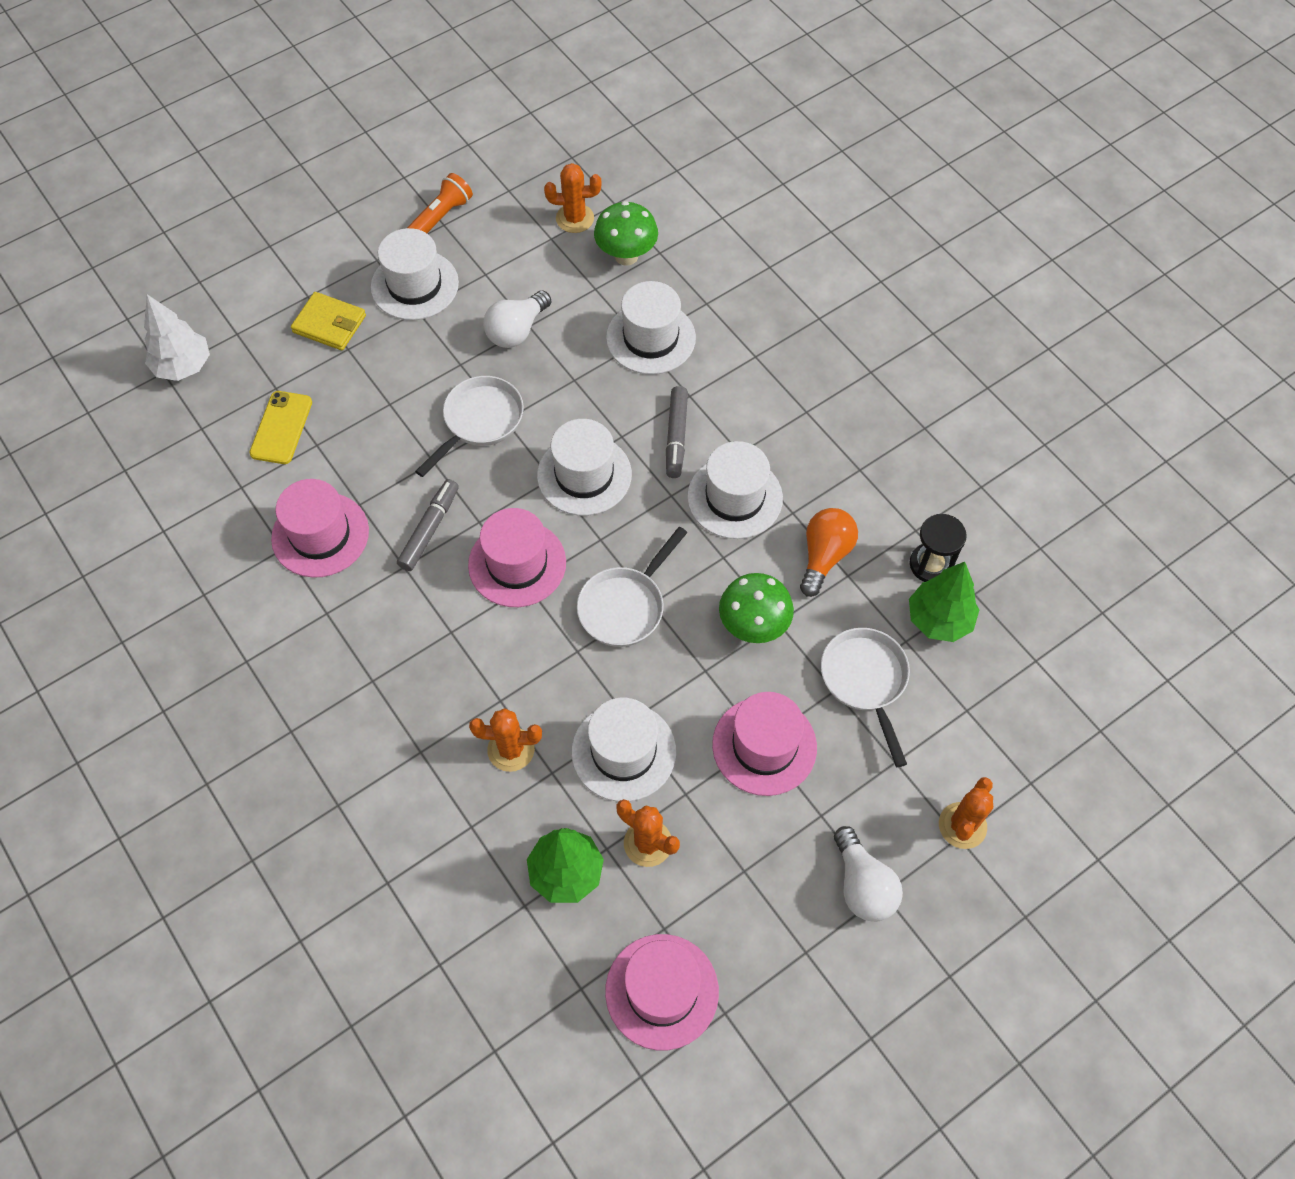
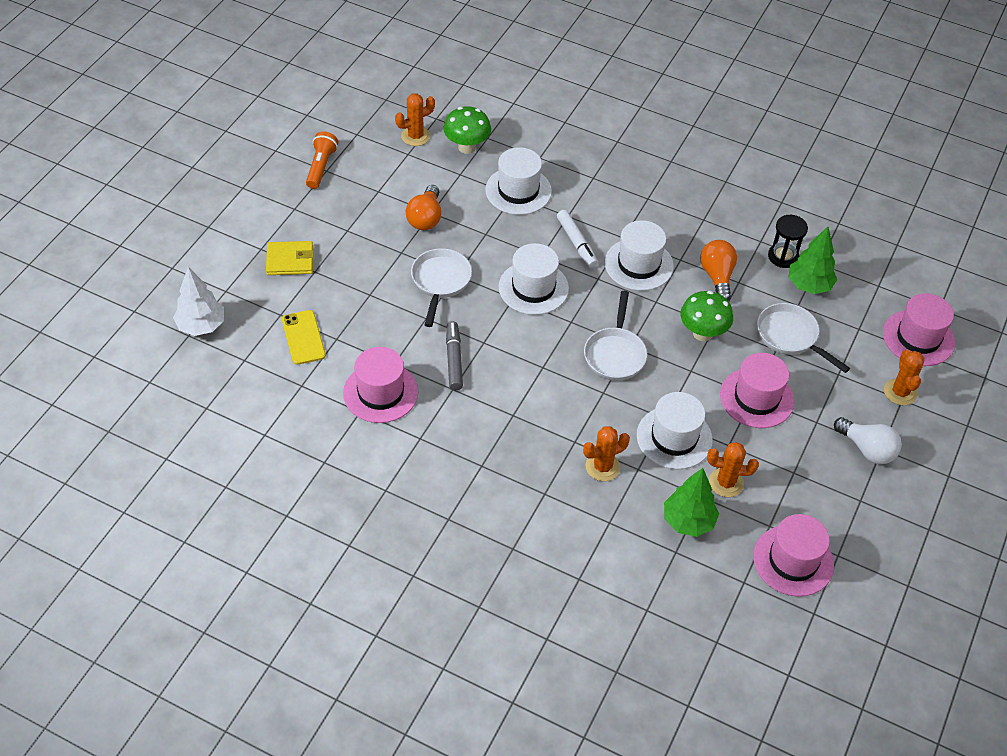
camera: 30 degrees left, 10 degrees down
white hat [371,228,459,320] -> none
pink hat [468,508,566,607] -> pink hat moved to [883,293,955,366]
white light bulb [483,290,551,348] -> orange light bulb [406,185,441,230]
grey marker [666,386,688,478] -> white marker [557,210,598,268]

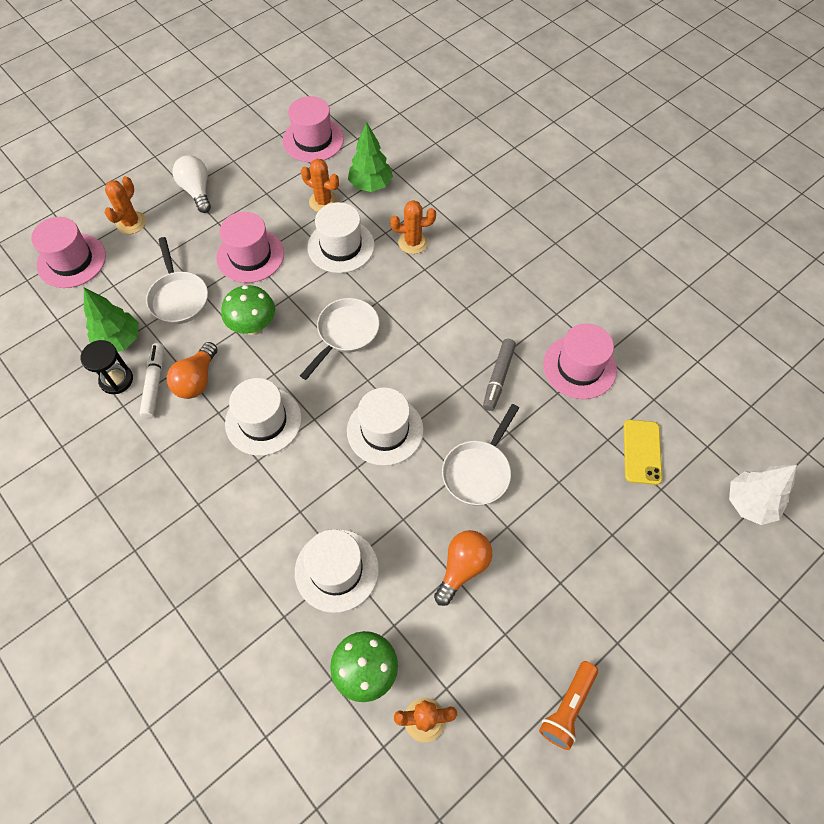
camera: 155 degrees left, 10 degrees up
yellow wallet [266,241,314,275] -> none
white marker [557,210,598,268] -> white marker moved to [139,343,164,418]

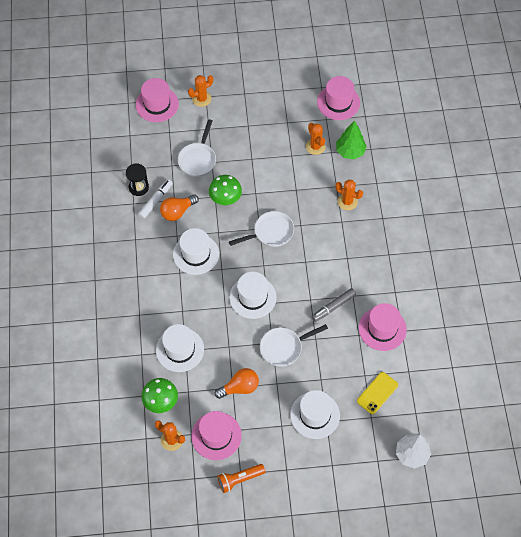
camera: 35 degrees right, 0 degrees up
green tree [84,287,139,352] -> none
white light bulb [172,155,211,213] -> none
pink hat [216,212,284,283] -> pink hat moved to [191,411,242,460]
white hat [307,202,375,273] -> white hat moved to [290,390,340,439]

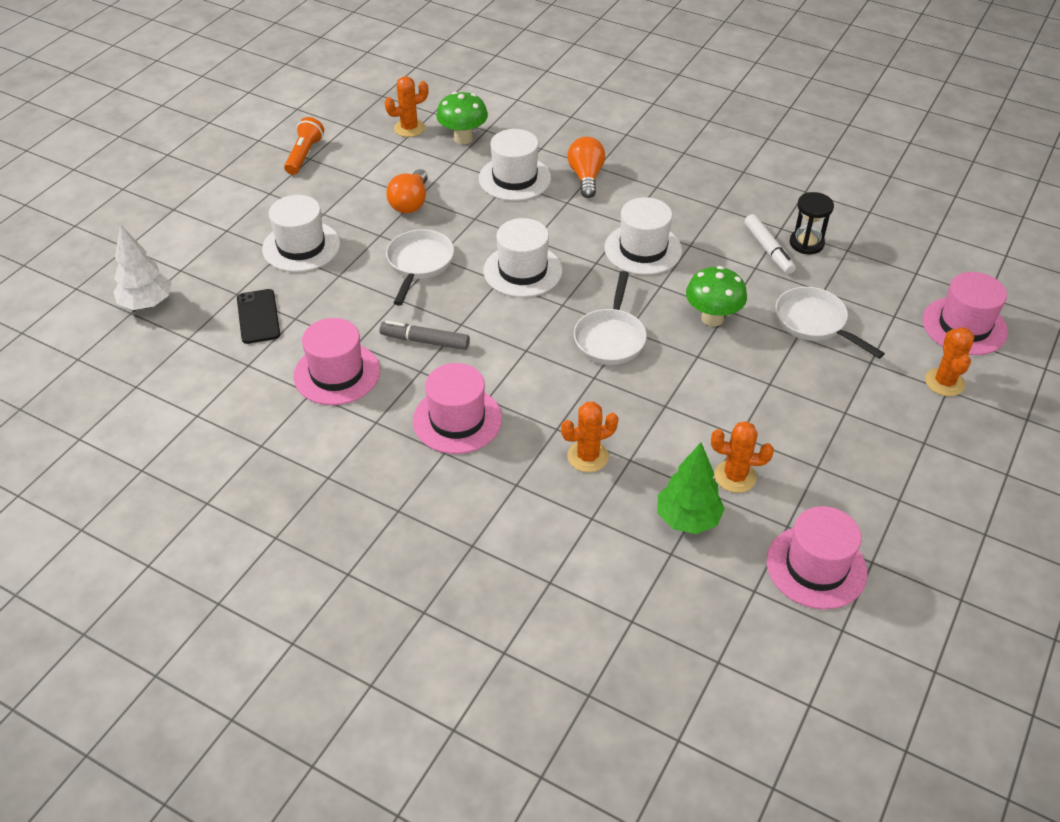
camera: 125 degrees right, 15 degrees down
orange light bulb [160,194,199,221] -> orange light bulb moved to [568,137,605,198]
pink hat [191,411,242,460] -> pink hat moved to [413,363,502,454]
grey marker [312,288,356,322] -> grey marker turned 75 degrees counterclockwise [379,321,470,350]
yellow phone [357,372,398,414] -> black phone [237,289,280,344]

